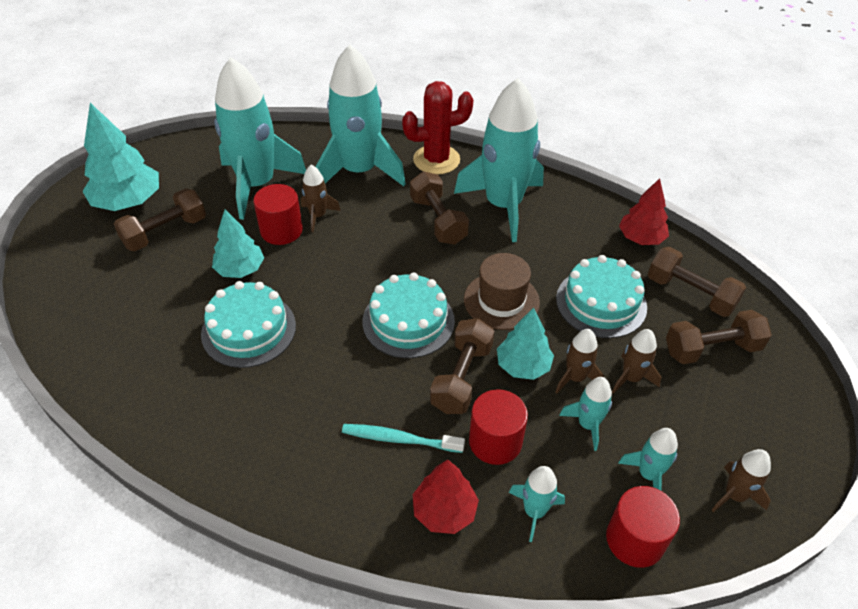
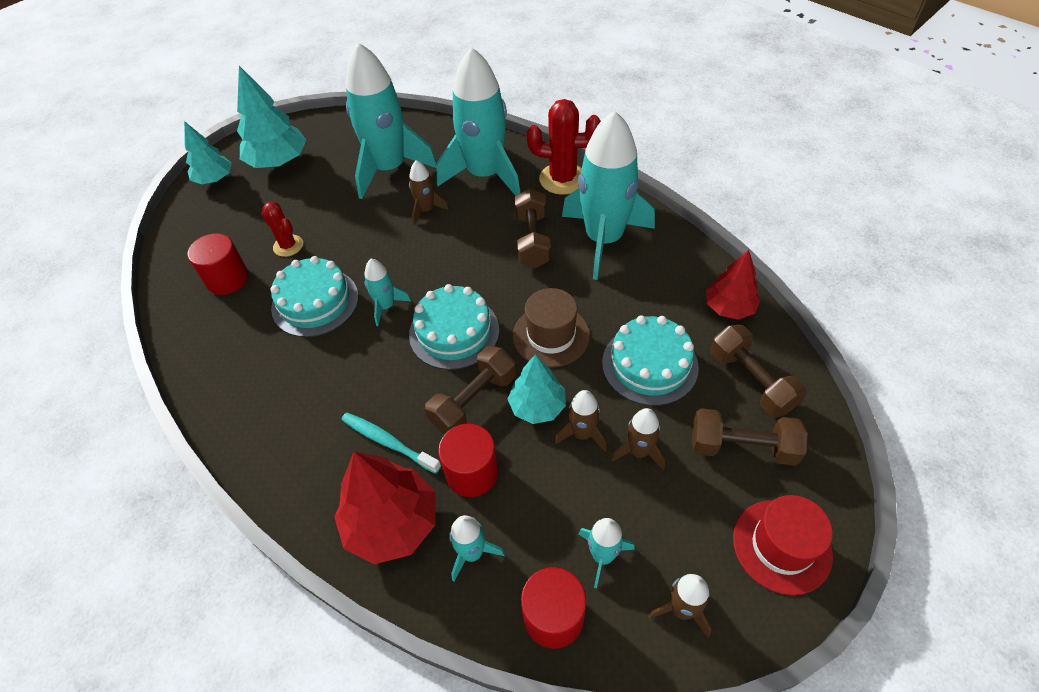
camera: 25 degrees right, 5 degrees up
brown dumbbell [114,188,206,251] -> none
turquoise tree [212,210,264,278] -> turquoise tree moved to [184,121,232,184]
red cylinder [253,184,303,245] -> red cylinder moved to [187,233,249,295]
red tree [413,459,479,534] -> red tree [334,451,435,564], size x1.56
turquoise rocket [559,377,612,451] -> turquoise rocket moved to [364,259,411,326]
none -> red cactus [261,201,303,257]
none -> red hat [733,495,833,595]

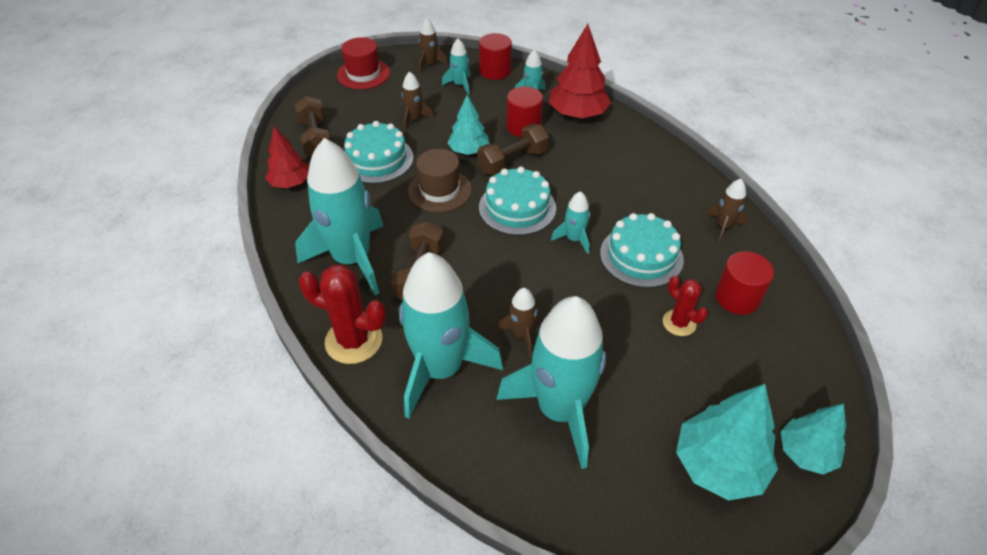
camera: 170 degrees left, 5 degrees down
turquoise toothbrush [341,412,441,474] -> none
brown rocket [555,390,607,452] -> brown rocket moved to [706,179,748,242]
brown dumbbell [692,408,808,466] -> none

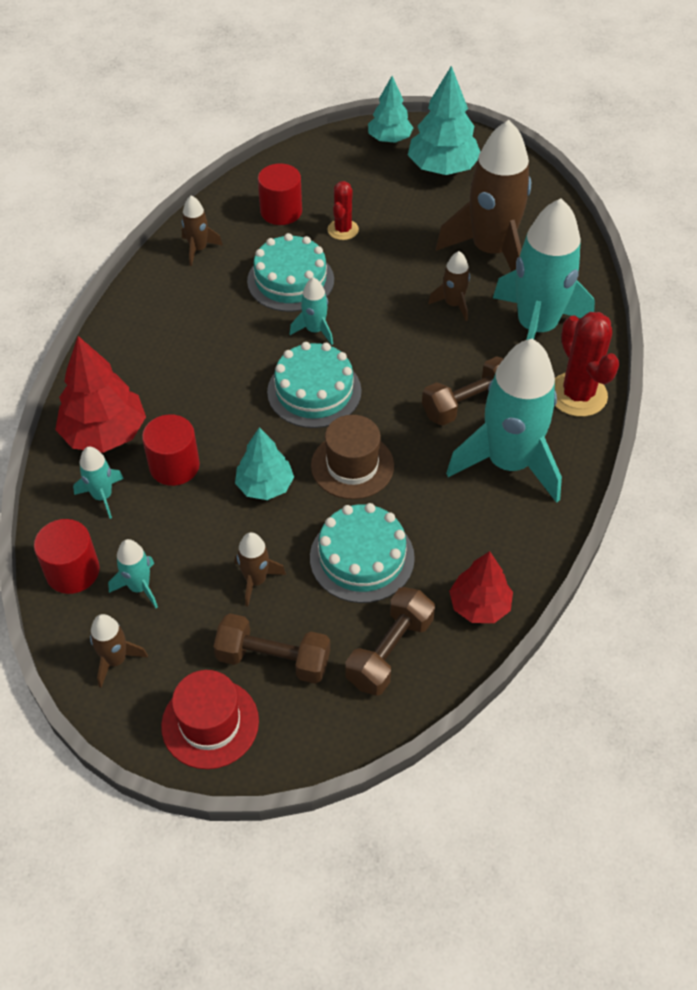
camera: 130 degrees left, 5 degrees up
brown dumbbell [477,124,549,175] -> brown dumbbell moved to [213,613,330,684]
turquoise rocket [496,296,606,469] -> brown rocket [436,120,531,271]

